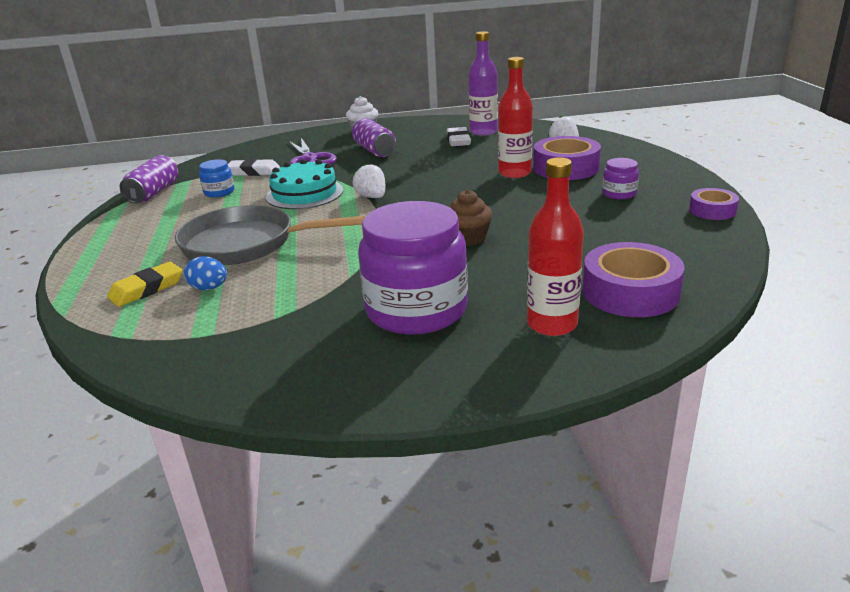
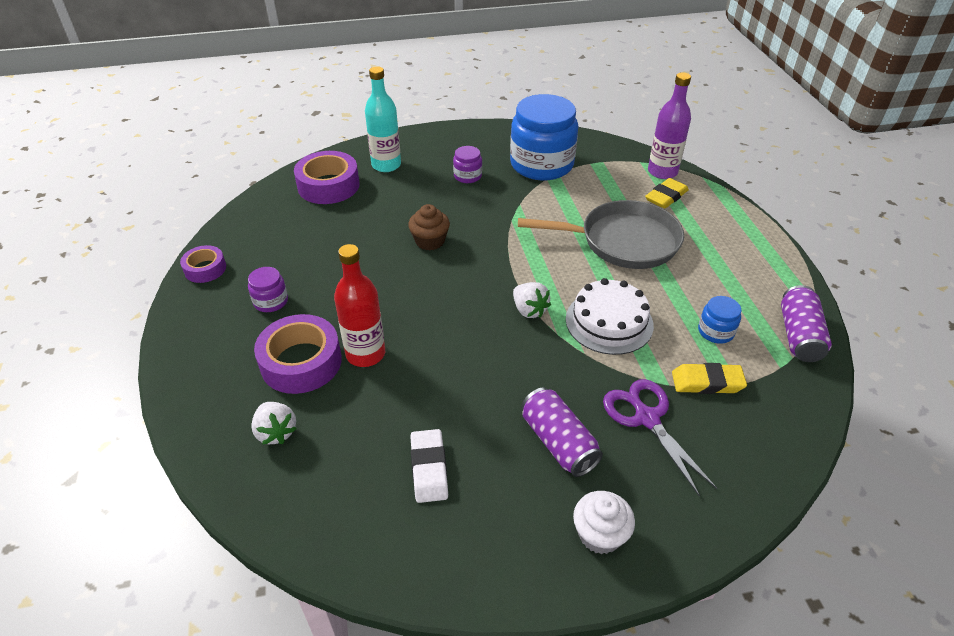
camera: 175 degrees right, 15 degrees up
blue egg [184,256,227,290] -> none
white eraser [228,159,280,176] -> yellow eraser [672,363,747,394]
turquoise cake [266,159,343,209] -> white cake [566,278,654,355]
purple jar [358,201,468,335] -> purple jar [453,146,482,183], size x0.44
purple bottle [468,31,498,136] -> purple bottle moved to [648,72,691,179]
red bottle [527,157,584,336] -> turquoise bottle [365,66,401,172]
none -> blue jar [510,94,578,181]

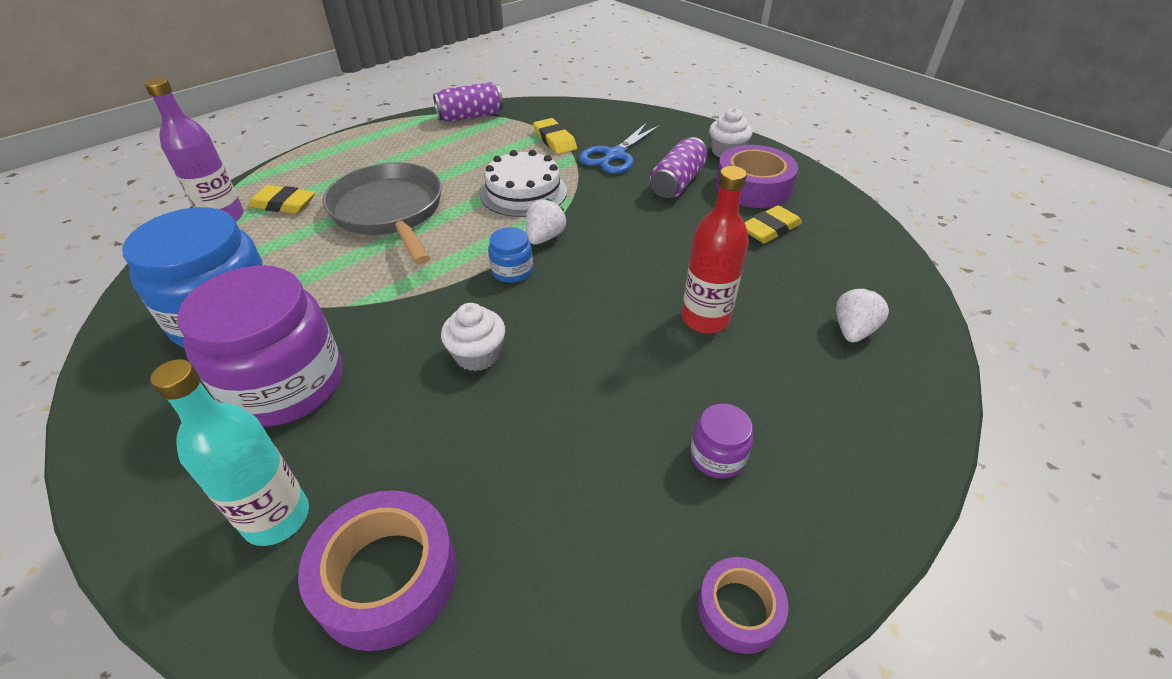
camera: 120 degrees left, 0 degrees up
purple tape [254,314,342,394] -> purple tape moved to [716,145,798,208]
brown cupcake [408,204,450,250] -> white cupcake [441,303,505,371]
white eraser [410,429,448,503] -> yellow eraser [744,205,802,243]
purple jar [453,146,482,183] -> purple jar [177,266,342,427], size x2.30
purple scissors [603,379,717,497] -> blue scissors [579,123,661,174]
blue jar [698,296,741,344] -> blue jar moved to [488,227,533,283]

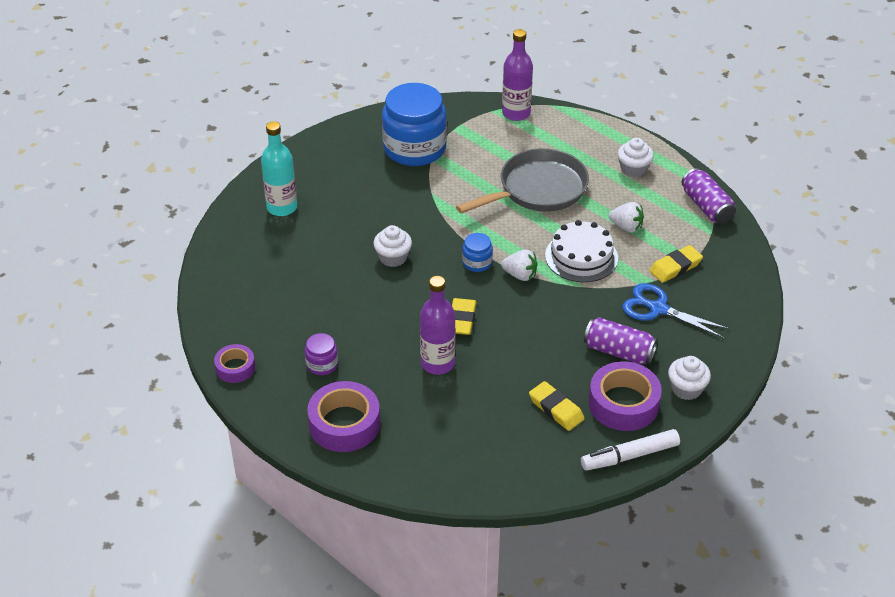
camera: 85 degrees right, 0 degrees up
purple jar [177,266,342,427] -> none
yellow eraser [248,185,315,214] -> yellow eraser moved to [452,298,477,335]
purple tape [298,490,457,651] -> purple tape moved to [307,381,380,452]
red bottle [682,166,749,333] -> purple bottle [420,276,455,375]
white strawberry [836,288,889,343] -> white strawberry moved to [609,202,644,232]
none -> white marker [581,429,680,471]
none -> white cupcake [618,138,654,177]

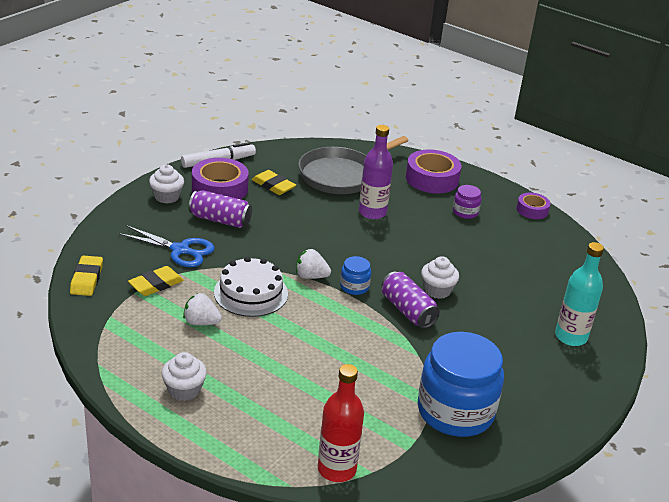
camera: 170 degrees right, 10 degrees down
yellow eraser [452,298,477,335] -> yellow eraser moved to [70,256,103,296]
grey pan [456,148,589,213] -> grey pan moved to [298,136,409,194]
purple bottle [502,29,533,121] -> red bottle [318,364,364,482]
purple can [682,168,736,224] -> purple can moved to [381,271,440,328]

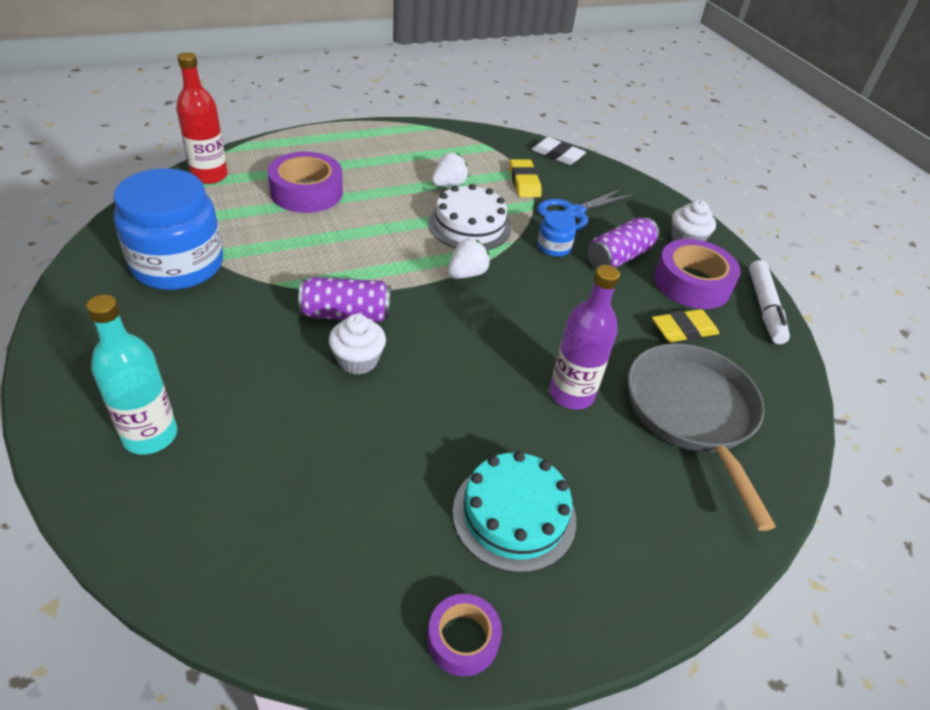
camera: 120 degrees right, 10 degrees up
yellow eraser [70,256,103,296] -> white eraser [531,137,586,165]
white cupcake [162,352,207,401] -> none
blue jar [340,256,371,295] -> blue jar moved to [537,210,576,257]
purple tape [406,149,461,193] -> purple tape moved to [267,152,343,213]
purple jar [453,185,481,219] -> turquoise cake [453,451,576,573]

